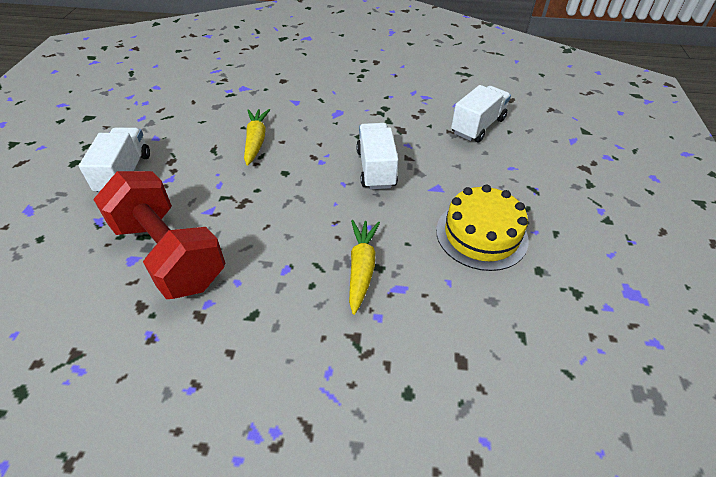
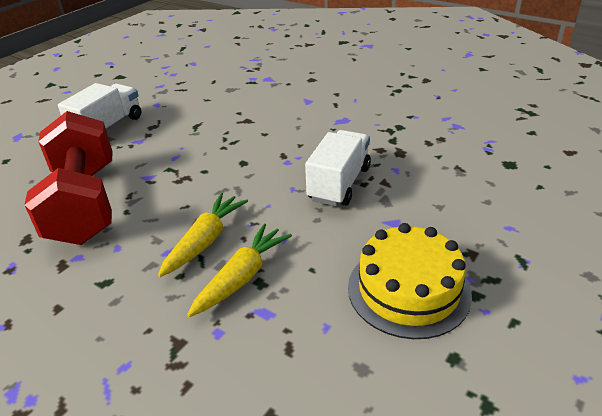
camera: 30 degrees right, 10 degrees down
yellow carrot [244,109,270,166] -> yellow carrot moved to [158,193,248,277]
white truck [451,85,511,142] -> none

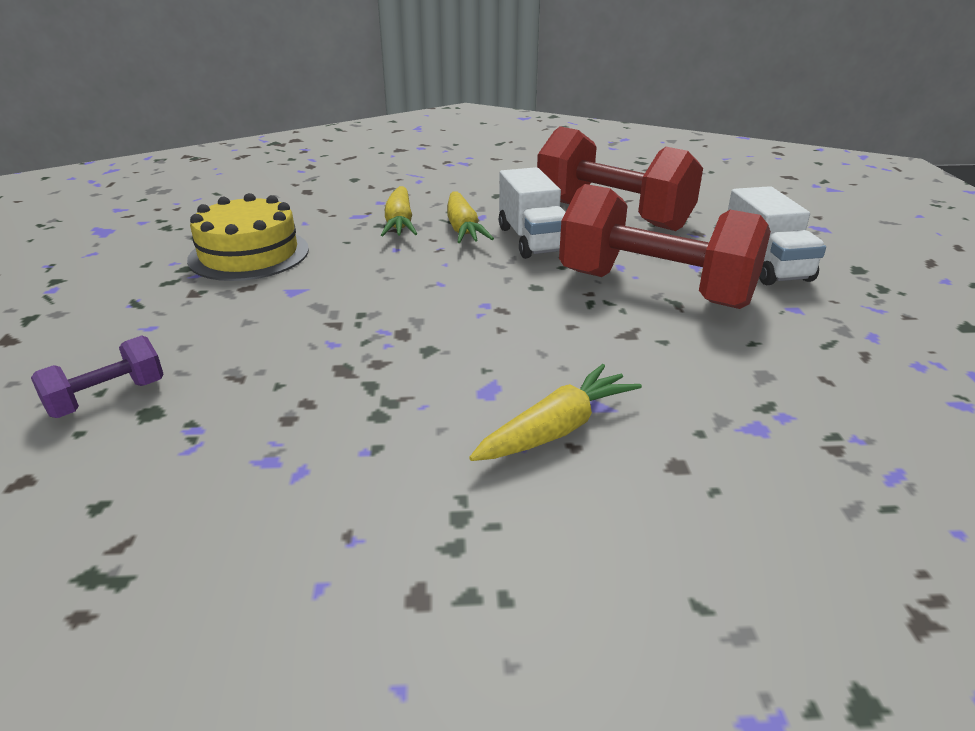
camera: 140 degrees right, 5 degrees down
white truck [305,130,371,206] -> white truck moved to [499,167,565,259]
none -> purple dumbbell [31,335,164,418]
none -> yellow carrot [469,364,642,461]
none -> red dumbbell [559,184,771,309]

